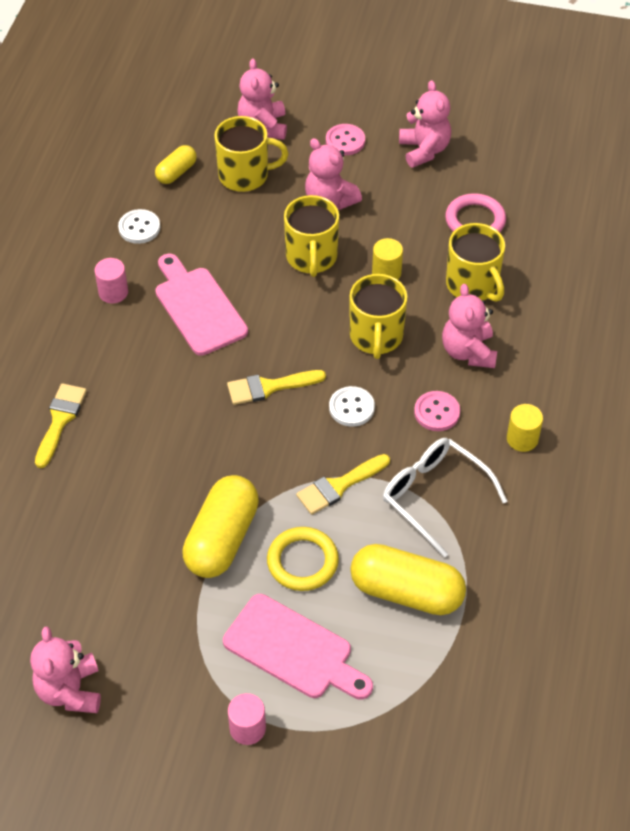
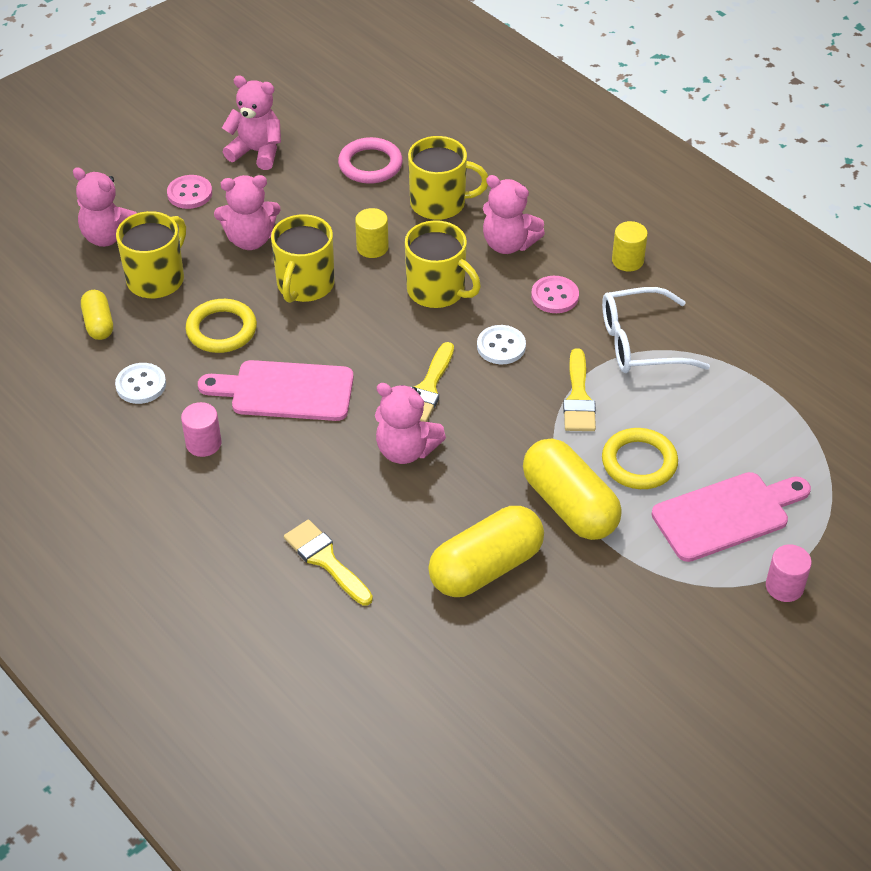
camera: 55 degrees left, 5 degrees down
pink teddy bear [30,626,101,713] -> pink teddy bear moved to [375,383,446,464]
yellow mug [284,195,339,277] -> yellow mug turned 75 degrees clockwise [271,214,334,303]
yellow capsule [350,544,466,615] -> yellow capsule moved to [428,506,544,597]
none -> yellow ring [186,299,257,353]

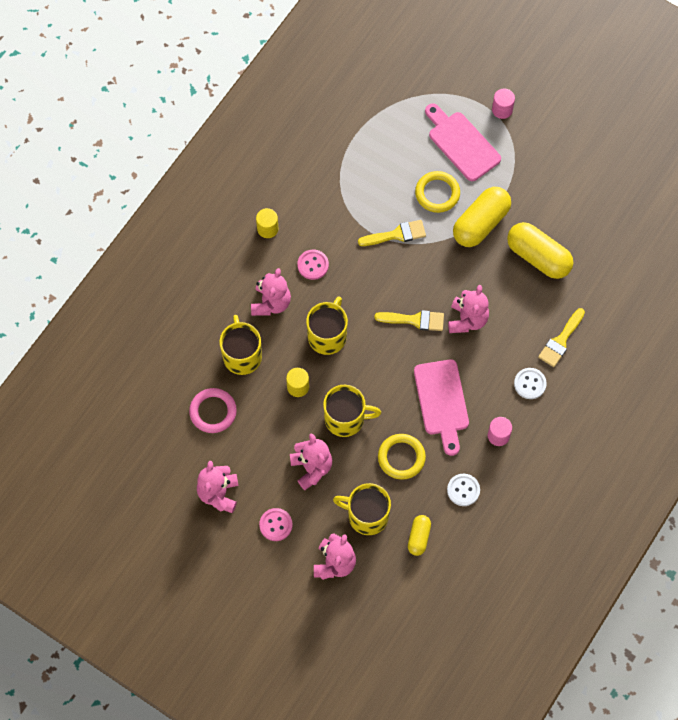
camera: 105 degrees left, 20 degrees up
yellow capsule [81,290,113,340] -> yellow capsule turned 45 degrees counterclockwise [408,515,431,556]
white button [477,325,526,364] -> white button moved to [514,368,547,399]
white glasses [602,287,710,373] -> none

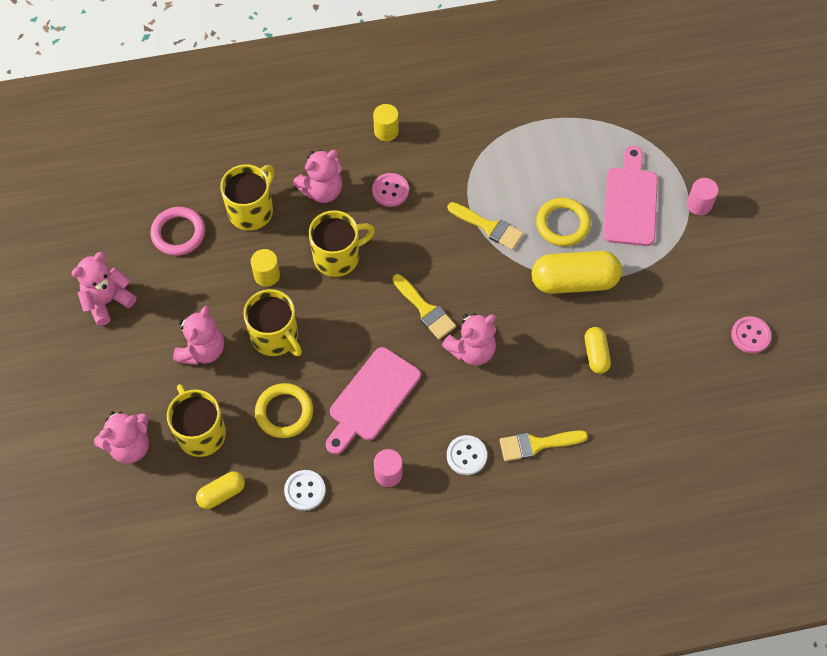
camera: 45 degrees right, 5 degrees down
pink button [259,508,293,541] -> pink button moved to [731,316,771,353]
yellow capsule [507,222,573,279] -> yellow capsule [585,327,611,374], size x0.54

